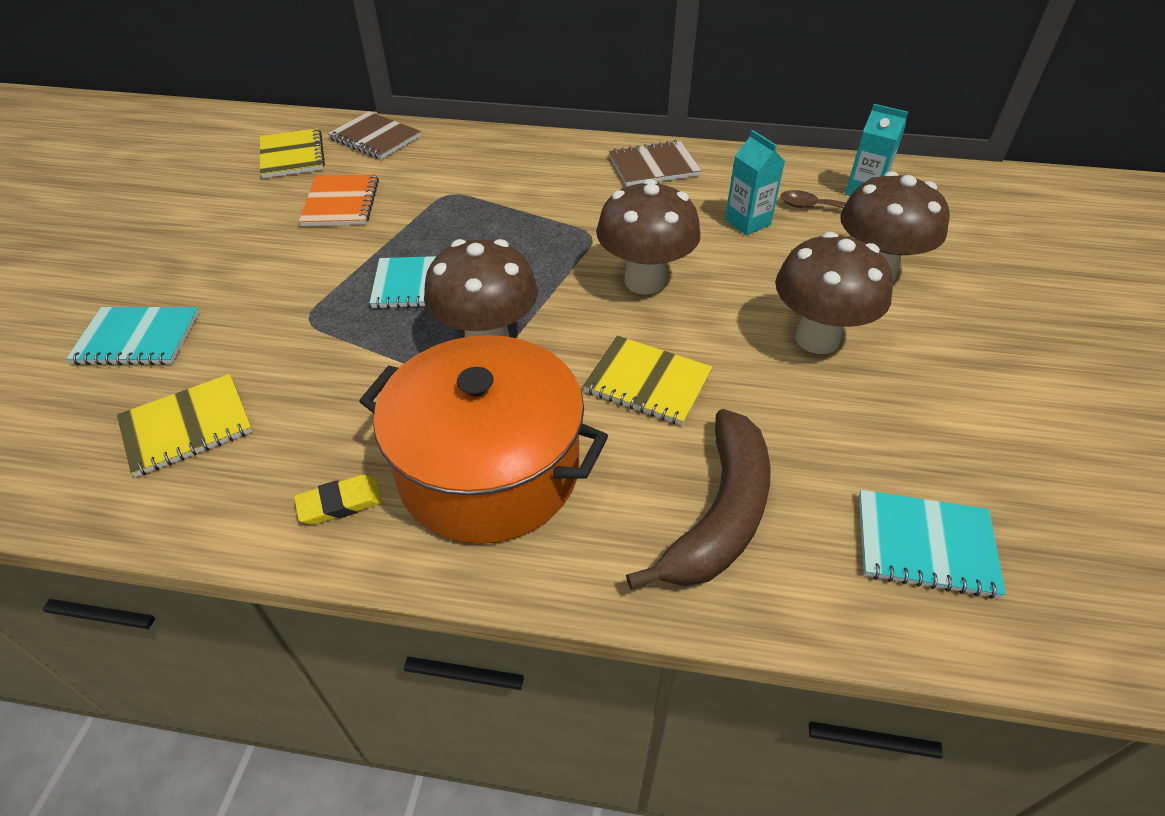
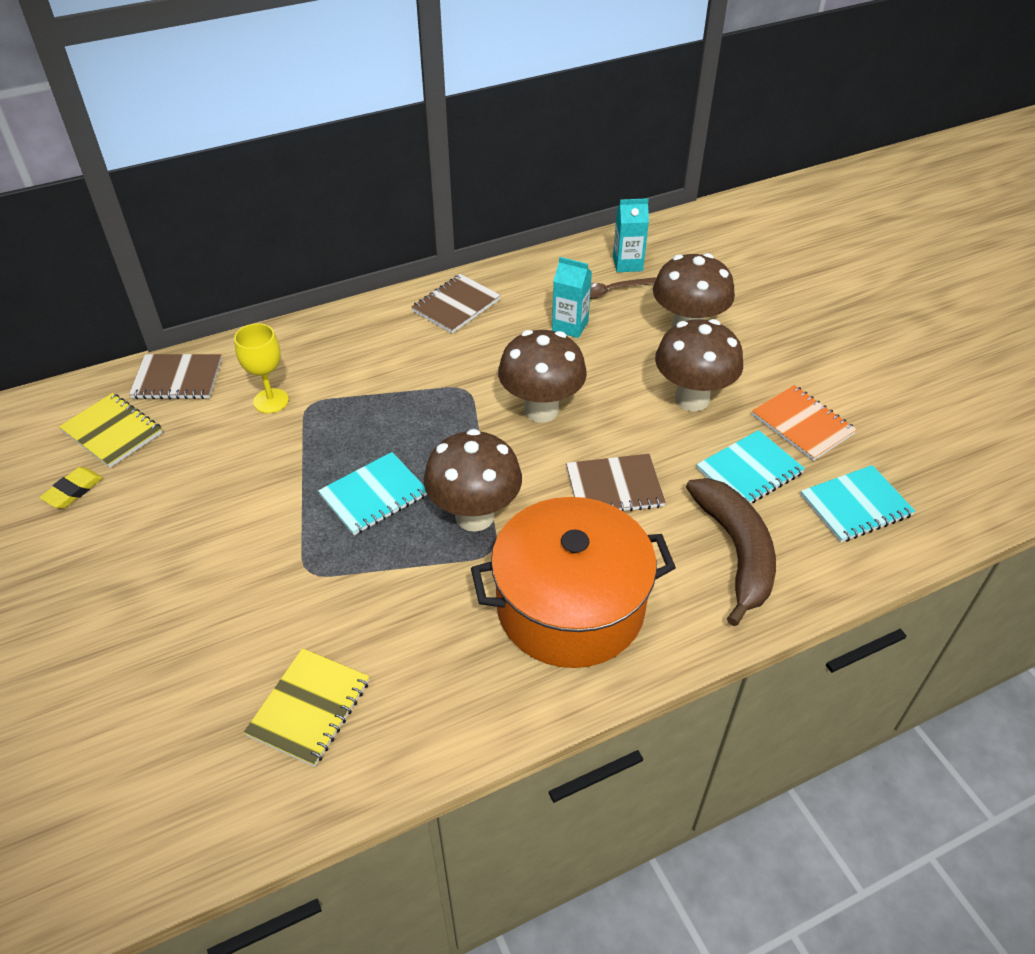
camera: 35 degrees left, 0 degrees up
turquoise notebook [66,307,199,365] -> turquoise notebook moved to [696,430,805,503]
yellow eraser [294,475,383,525] -> yellow eraser moved to [39,467,103,509]
orange notebook [299,174,379,226] -> orange notebook moved to [752,385,857,461]
yellow notebook [583,336,713,426] -> brown notebook [566,454,666,511]
none -> yellow goblet [234,323,289,413]

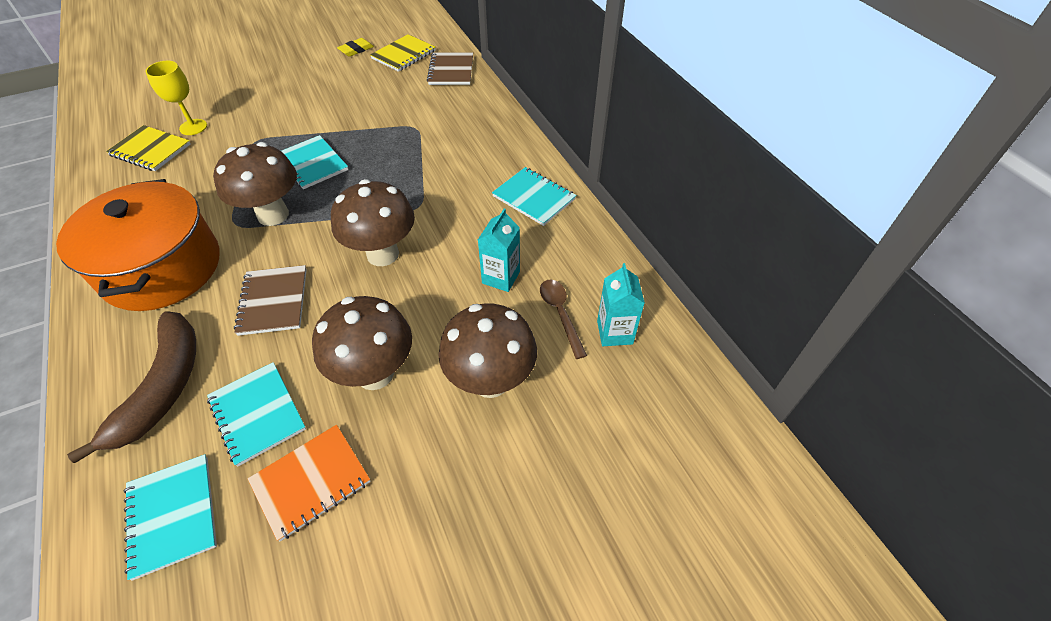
camera: 90 degrees right, 5 degrees up
yellow eraser [39,467,103,509] -> yellow eraser turned 75 degrees counterclockwise [337,38,374,57]
yellow goblet [234,323,289,413] -> yellow goblet moved to [146,61,207,135]
brown notebook [411,274,501,333] -> turquoise notebook [492,167,576,226]
brown banana [686,478,776,626] -> brown banana turned 75 degrees counterclockwise [67,311,196,463]

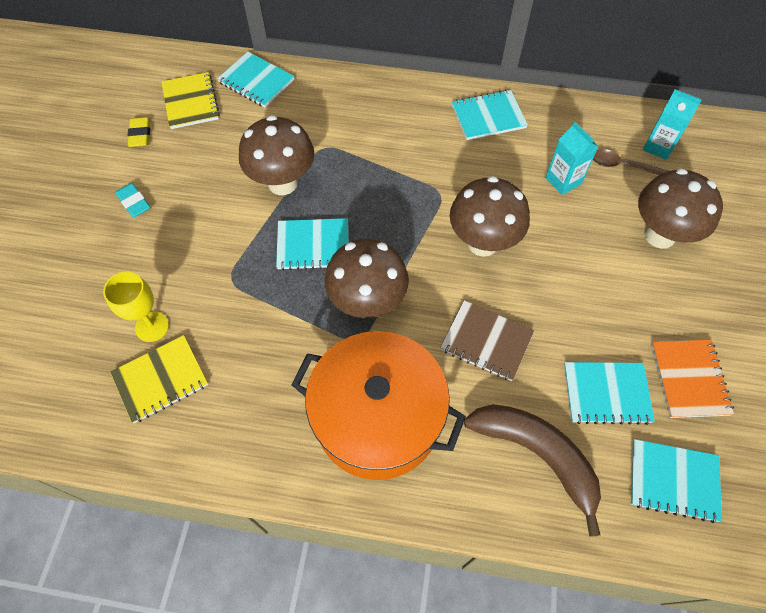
camera: 55 degrees left, 10 degrees up
brown mushroom [312,296,412,390] -> brown mushroom moved to [239,115,314,195]
brown notebook [427,52,473,85] -> turquoise notebook [217,52,295,107]
none -> turquoise eraser [115,183,150,217]

